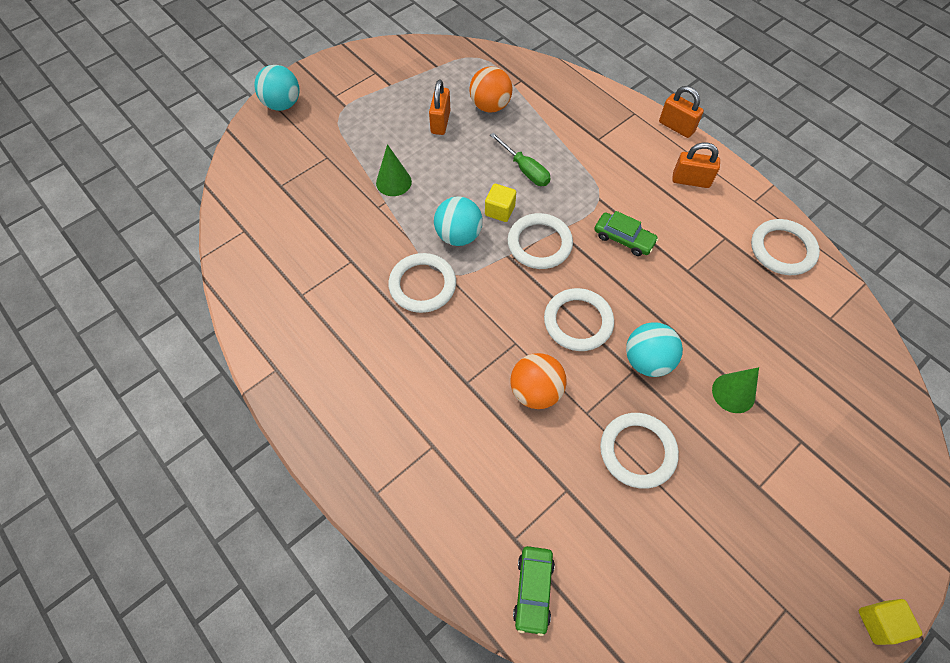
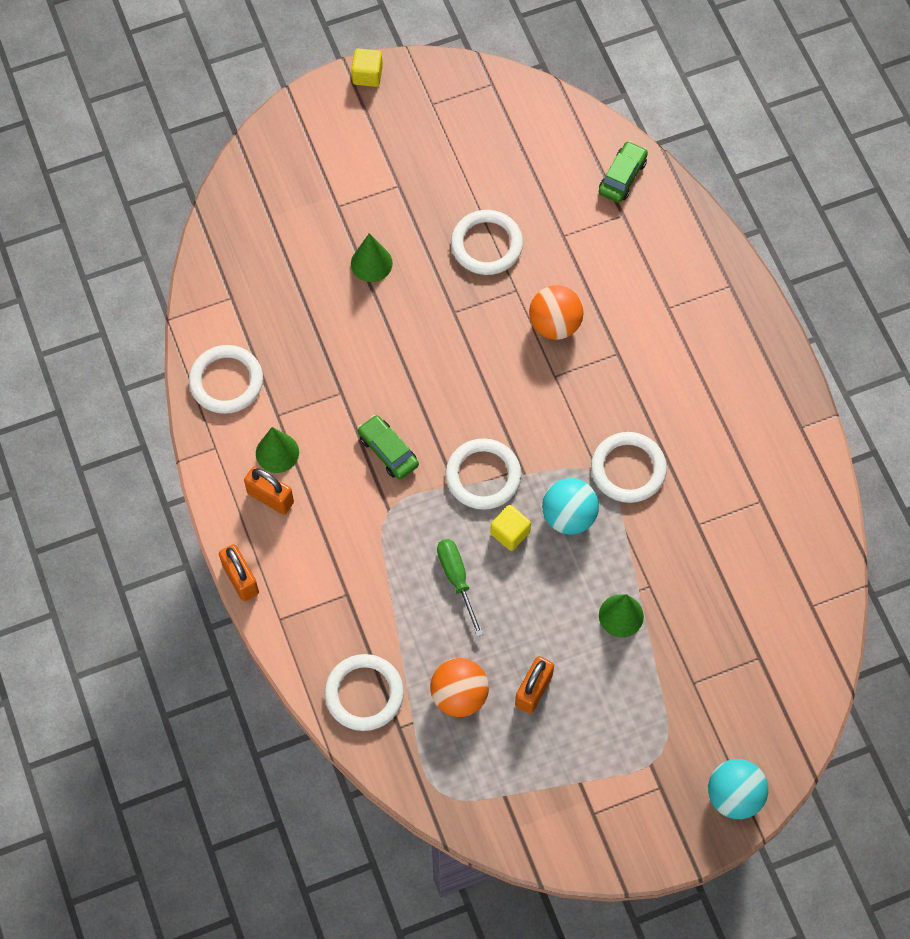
camera: 160 degrees left, 5 degrees up
white ring [544,288,614,351] -> white ring moved to [325,654,404,731]
turquoise ball [626,322,683,377] -> none
none -> green cone [256,427,299,473]

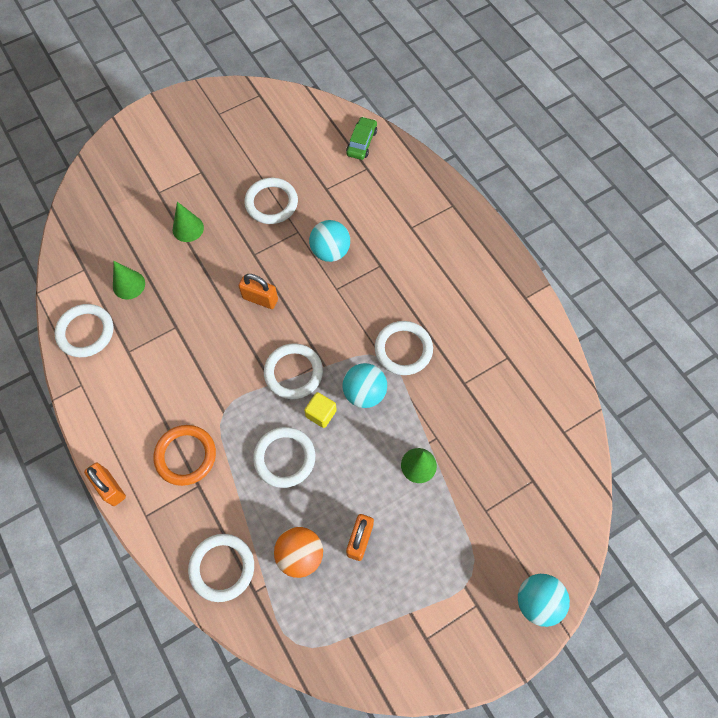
camera: 10 degrees left, 0 degrees up
orange padlock [244,467,294,515] -> orange padlock moved to [239,274,278,309]
green cone [256,427,299,473] -> green cone moved to [113,261,145,299]
yellow cube [351,48,383,87] -> none
green car [358,415,419,480] -> none
green screwdriver [437,539,483,637] -> white ring [253,427,315,488]
orange ball [529,285,584,340] -> turquoise ball [309,220,350,262]
none -> orange ring [154,425,216,486]

